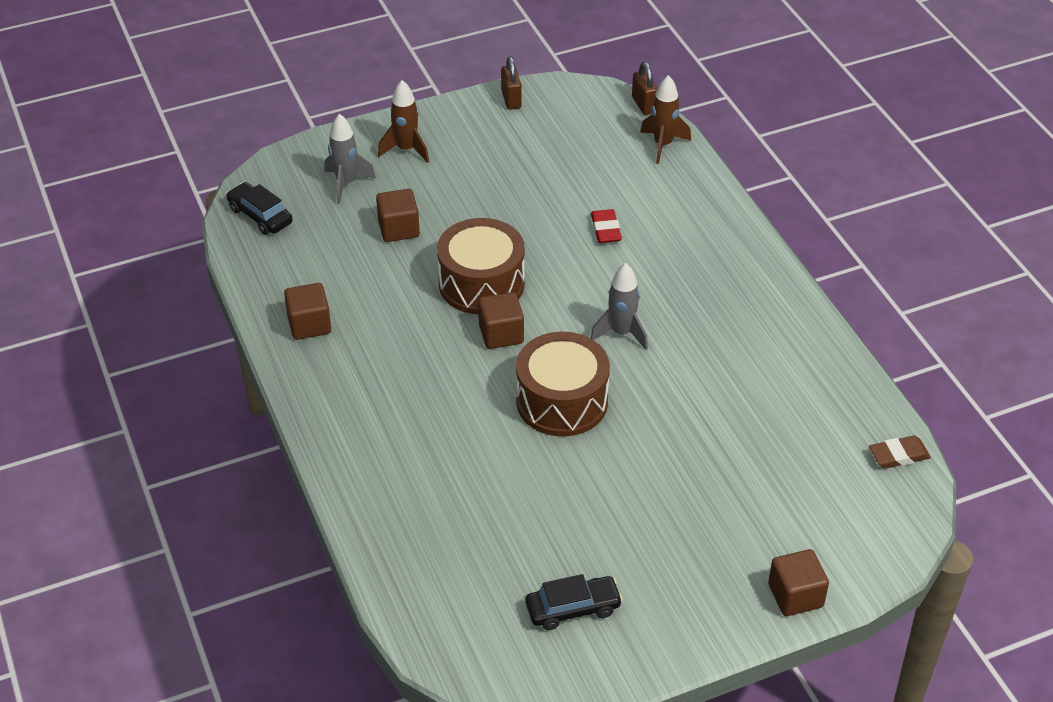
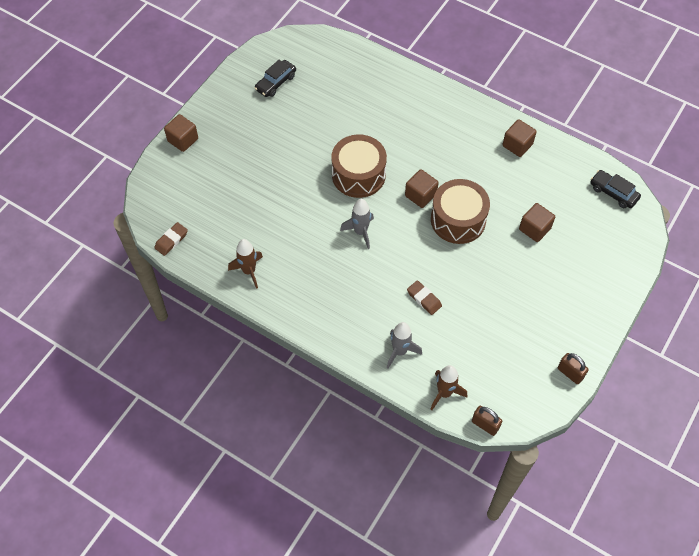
camera: 145 degrees right, 15 degrees up
black car [226,182,293,235] -> black car turned 150 degrees counterclockwise [590,170,641,208]
grey rocket [325,114,376,204] -> grey rocket moved to [387,322,422,368]
brown rocket [378,80,429,163] -> brown rocket moved to [228,239,263,289]
red eraser [591,209,622,243] -> brown eraser [407,280,442,315]

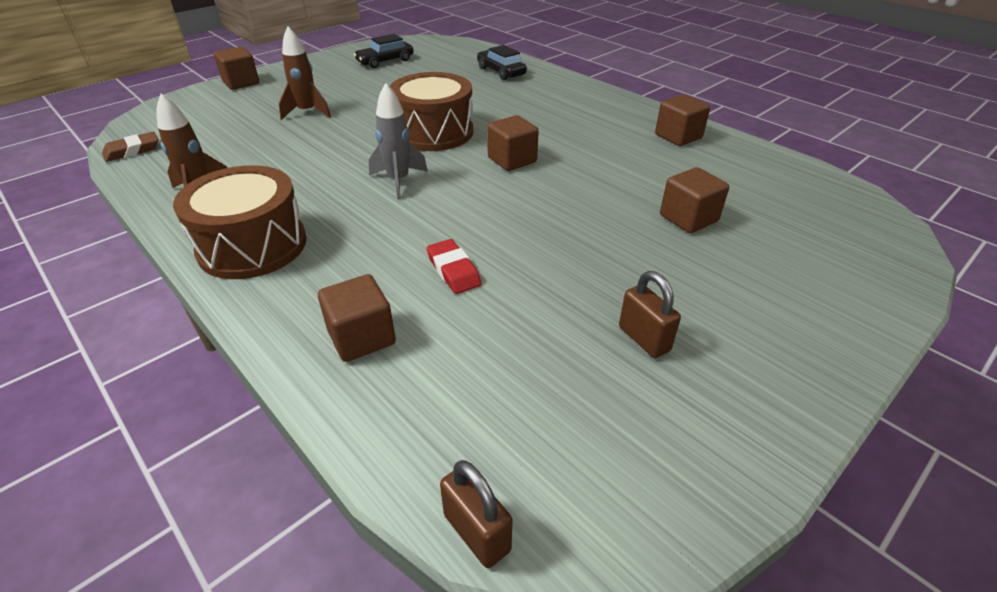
camera: 15 degrees right, 20 degrees down
grey rocket [387,322,422,368] -> brown cube [318,274,396,362]
brown eraser [407,280,442,315] -> red eraser [427,239,482,294]
brown drum [431,179,490,244] -> brown drum moved to [173,165,307,279]
brown rocket [431,365,467,410] -> brown rocket moved to [279,27,331,120]
brown padlock [557,353,588,384] -> brown padlock moved to [619,271,681,358]
black car [590,170,641,208] -> black car moved to [477,45,527,80]

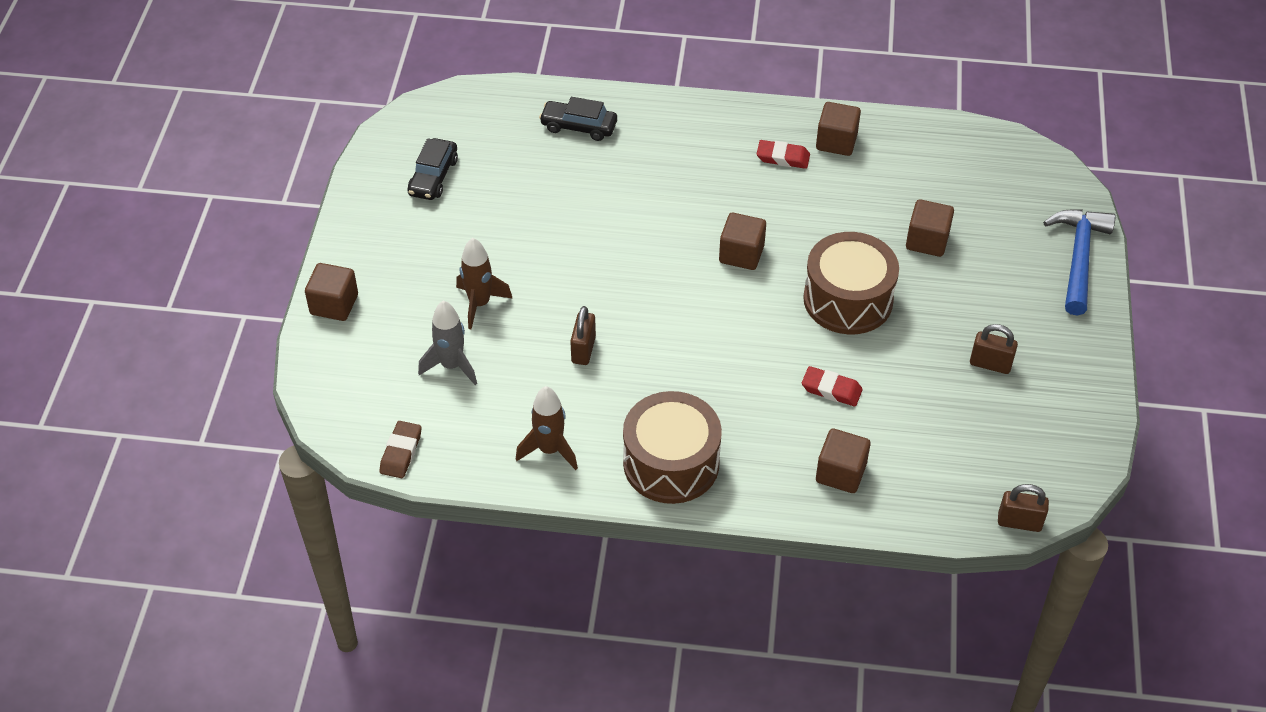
camera: 40 degrees left, 10 degrees up
grey rocket [369,83,428,199] -> grey rocket moved to [418,301,477,385]
brown drum [390,72,473,151] -> brown drum moved to [803,232,899,334]
none -> brown padlock [570,306,596,365]
none -> red eraser [757,140,810,169]
none -> blue hammer [1043,210,1116,315]

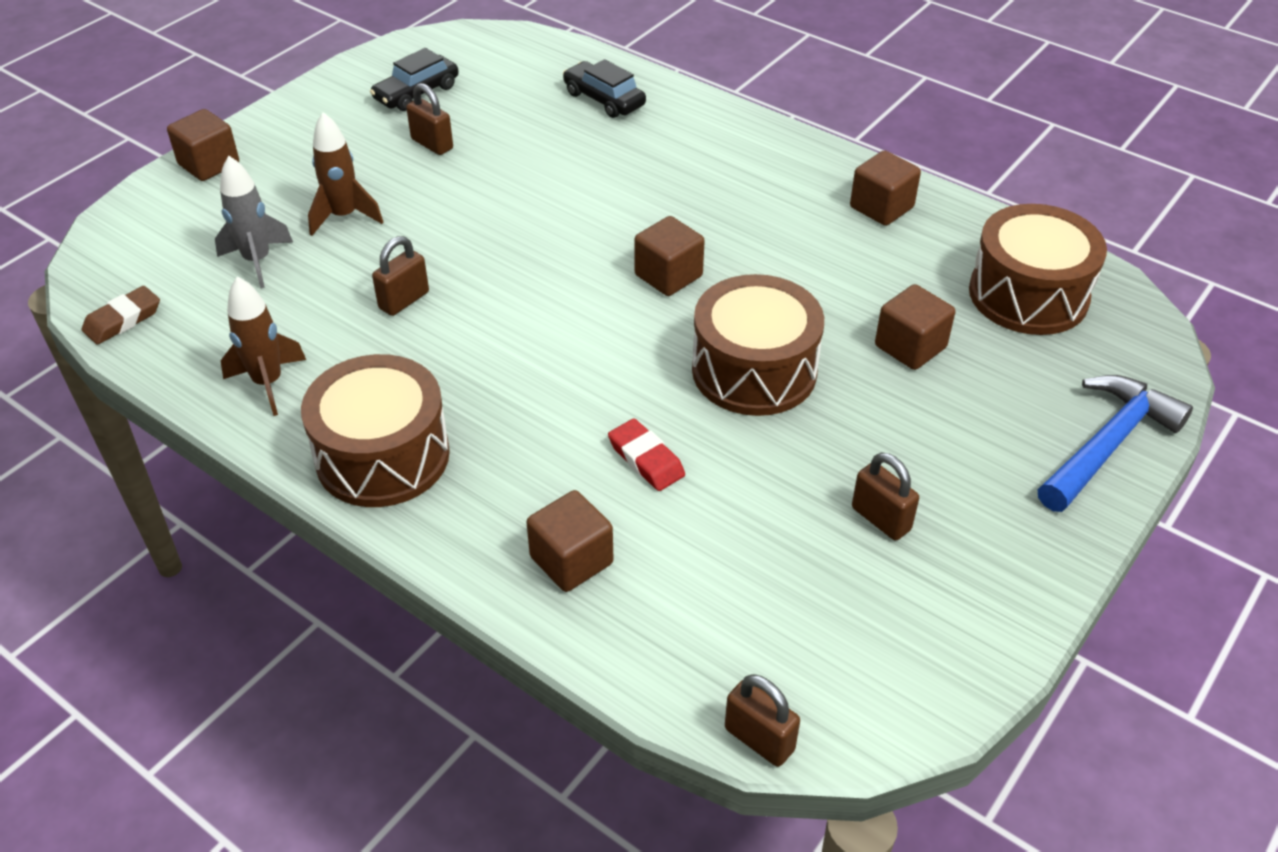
camera: 30 degrees right, 5 degrees down
red eraser [757,140,810,169] -> none
none -> brown padlock [406,83,453,155]
none -> brown drum [969,204,1107,335]

